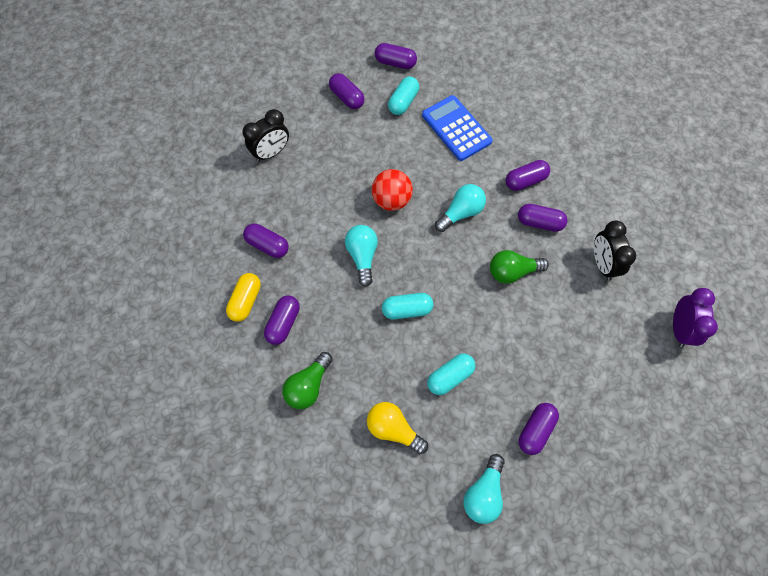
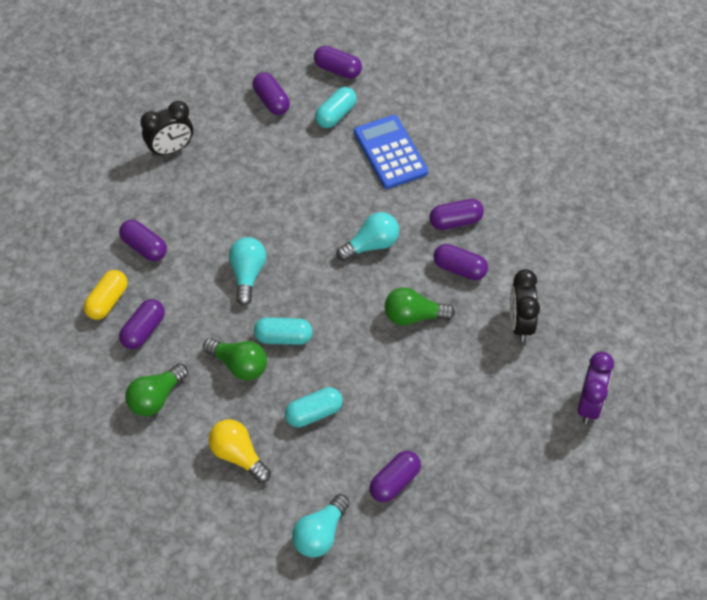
camera: 10 degrees right, 10 degrees down
red ball [372,169,413,211] -> none
none -> green light bulb [203,338,267,380]

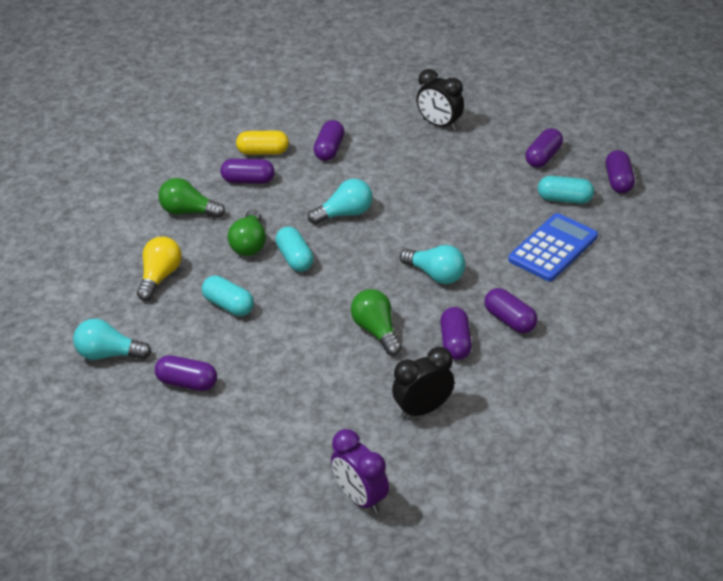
camera: 65 degrees right, 15 degrees down
purple clock [577,352,614,424] -> purple clock turned 60 degrees clockwise [331,429,389,514]

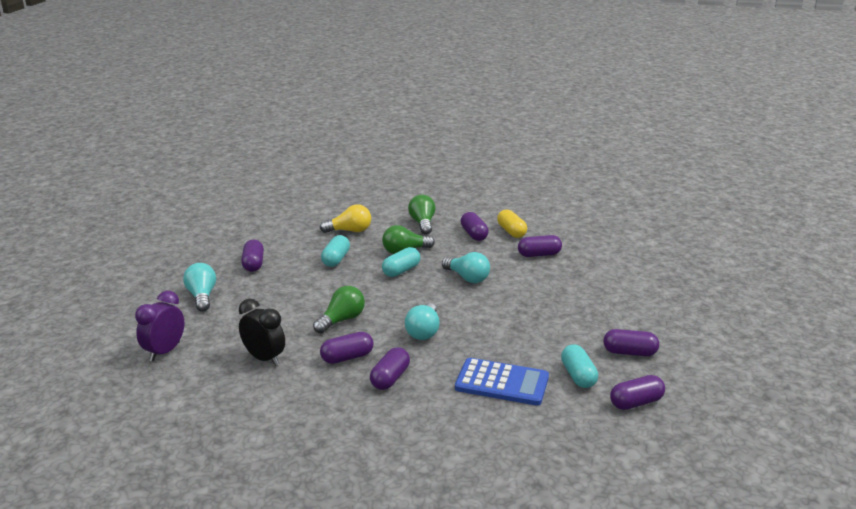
camera: 65 degrees right, 15 degrees down
turquoise light bulb [73,319,151,360] -> turquoise light bulb moved to [183,263,216,311]
black clock [416,69,464,131] -> none

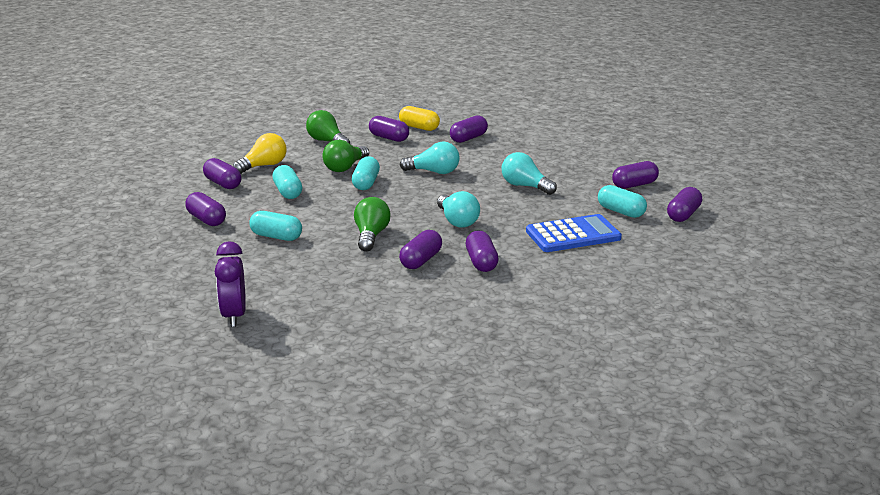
camera: 35 degrees left, 0 degrees up
turquoise light bulb [183,263,216,311] -> turquoise light bulb moved to [502,152,557,195]
black clock [239,299,285,366] -> none
none -> purple capsule [203,158,241,189]
none -> turquoise capsule [249,211,302,241]

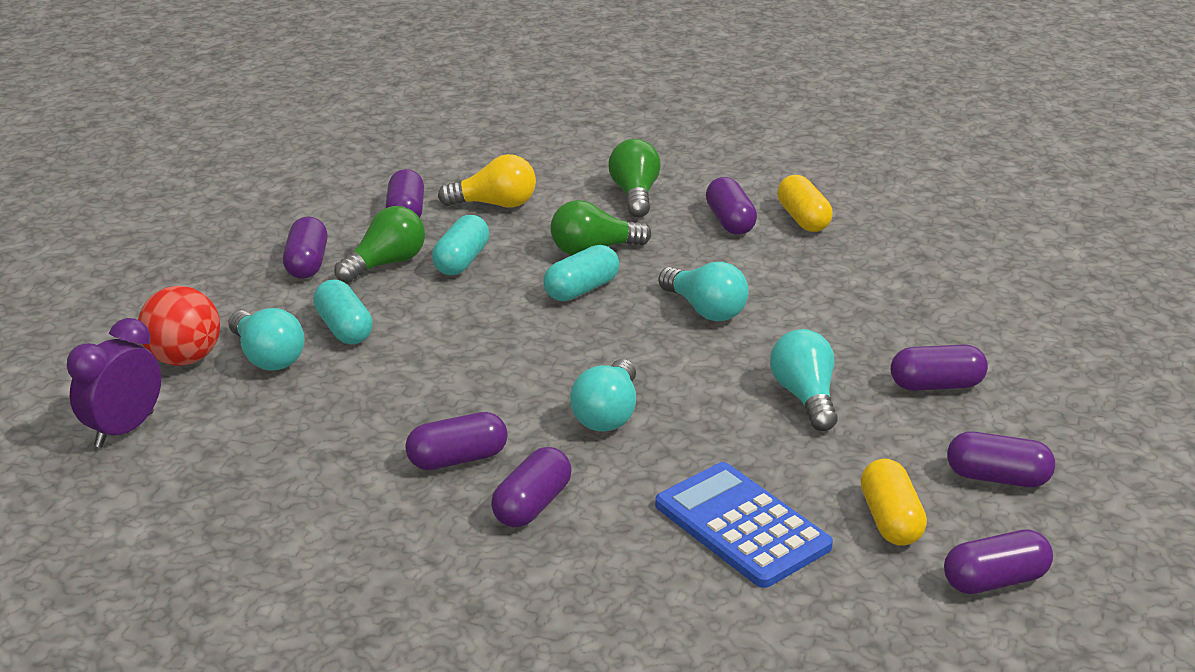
camera: 40 degrees right, 5 degrees up
green light bulb [354,197,391,252] -> green light bulb moved to [334,206,425,283]
purple capsule [450,115,488,143] -> purple capsule moved to [890,344,988,391]
blue calculator [526,214,622,252] -> blue calculator turned 150 degrees counterclockwise [655,462,833,588]
turquoise capsule [598,185,647,218] -> yellow capsule [861,459,927,546]
none -> red ball [138,286,220,366]
none -> turquoise light bulb [228,308,305,371]

